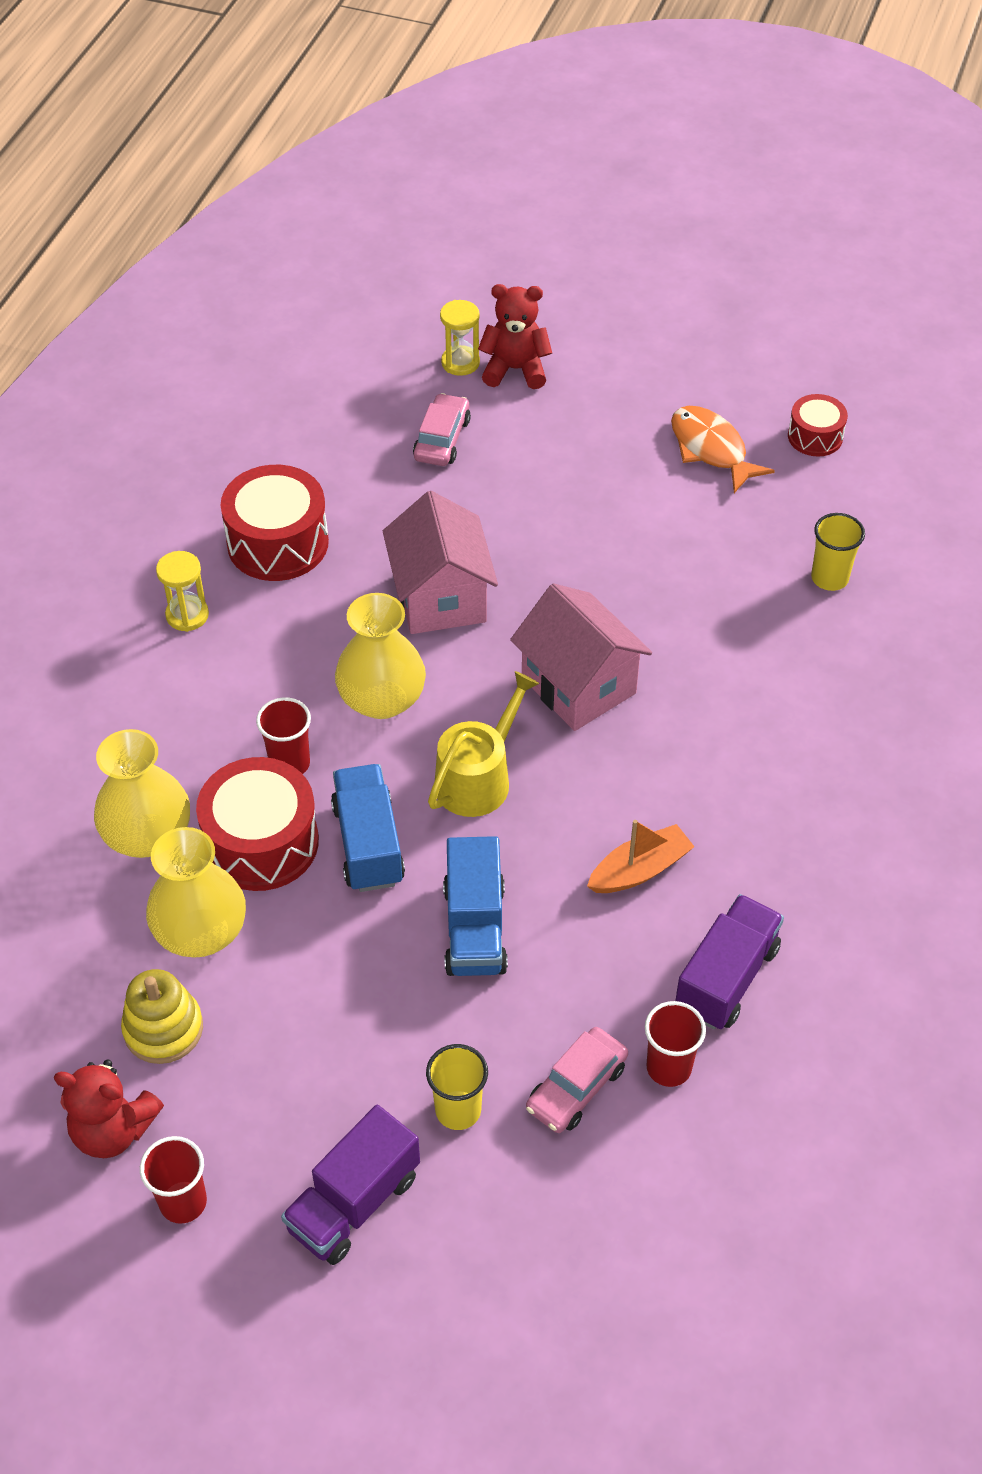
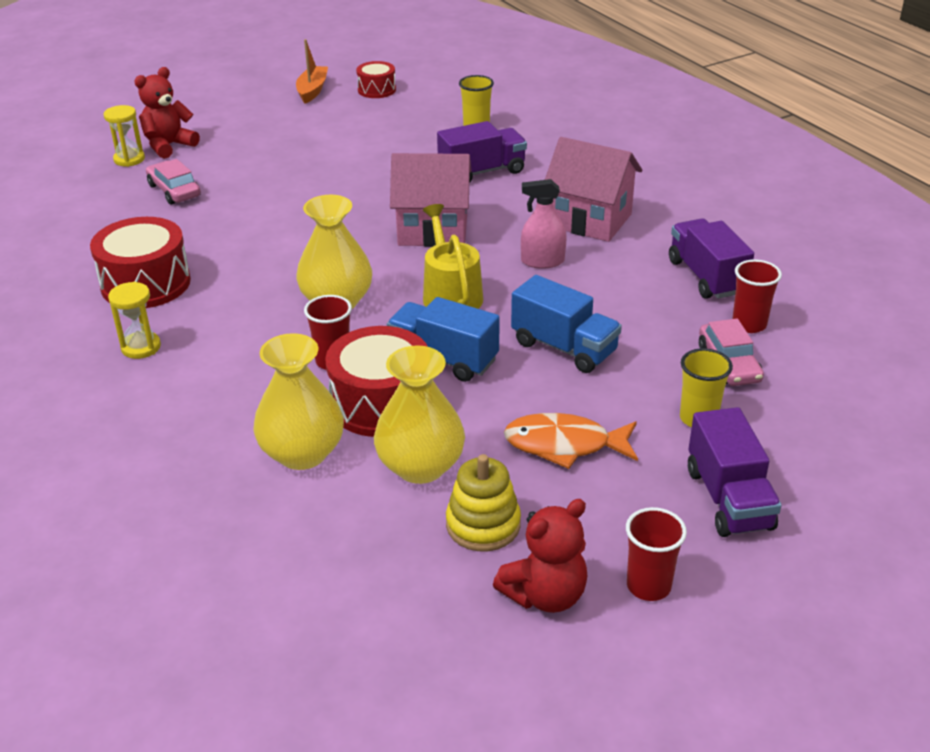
camera: 50 degrees left, 15 degrees down
pink house [383,491,498,634] -> pink house moved to [545,137,642,242]
orange boat [587,820,695,893] -> orange boat moved to [296,39,328,104]
orange fish [671,406,775,493] -> orange fish moved to [504,413,638,469]
none -> purple truck [437,121,527,183]
none -> pink spray bottle [521,179,567,269]

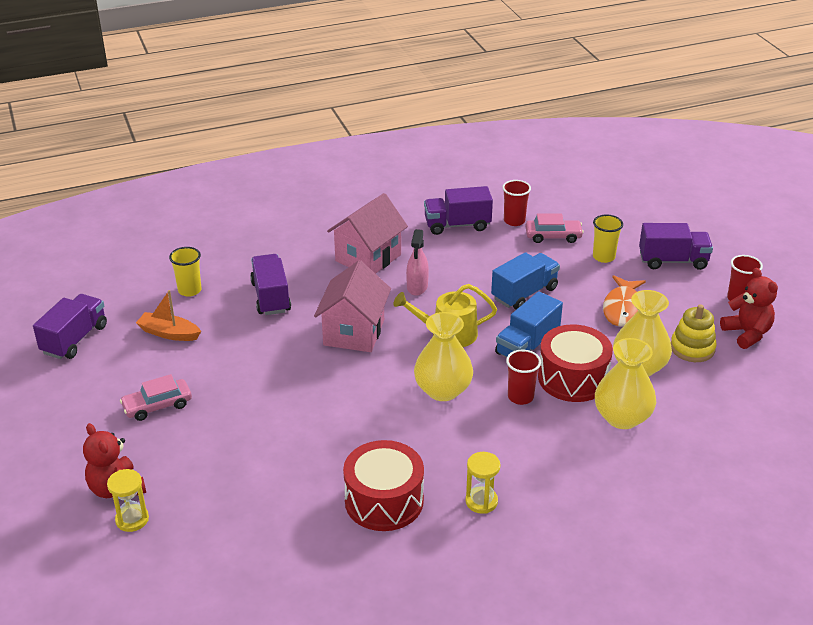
camera: 80 degrees left, 0 degrees up
pink car [146,159,201,205] -> pink car moved to [120,374,192,421]
orange boat [296,39,328,104] -> orange boat moved to [136,290,201,341]
red drum [356,61,396,98] -> purple truck [33,294,107,359]

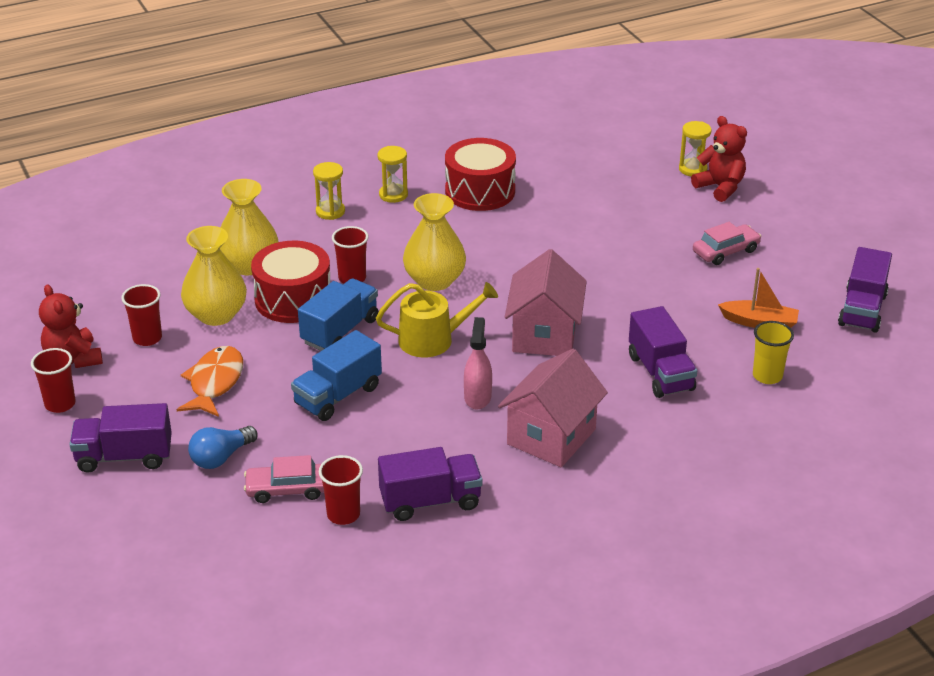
camera: 175 degrees right, 0 degrees up
yellow cup [593,214,623,263] -> blue light bulb [188,426,257,469]
yellow stacking toy [671,304,717,362] -> red cup [121,284,162,346]
none -> yellow hourglass [313,162,345,220]

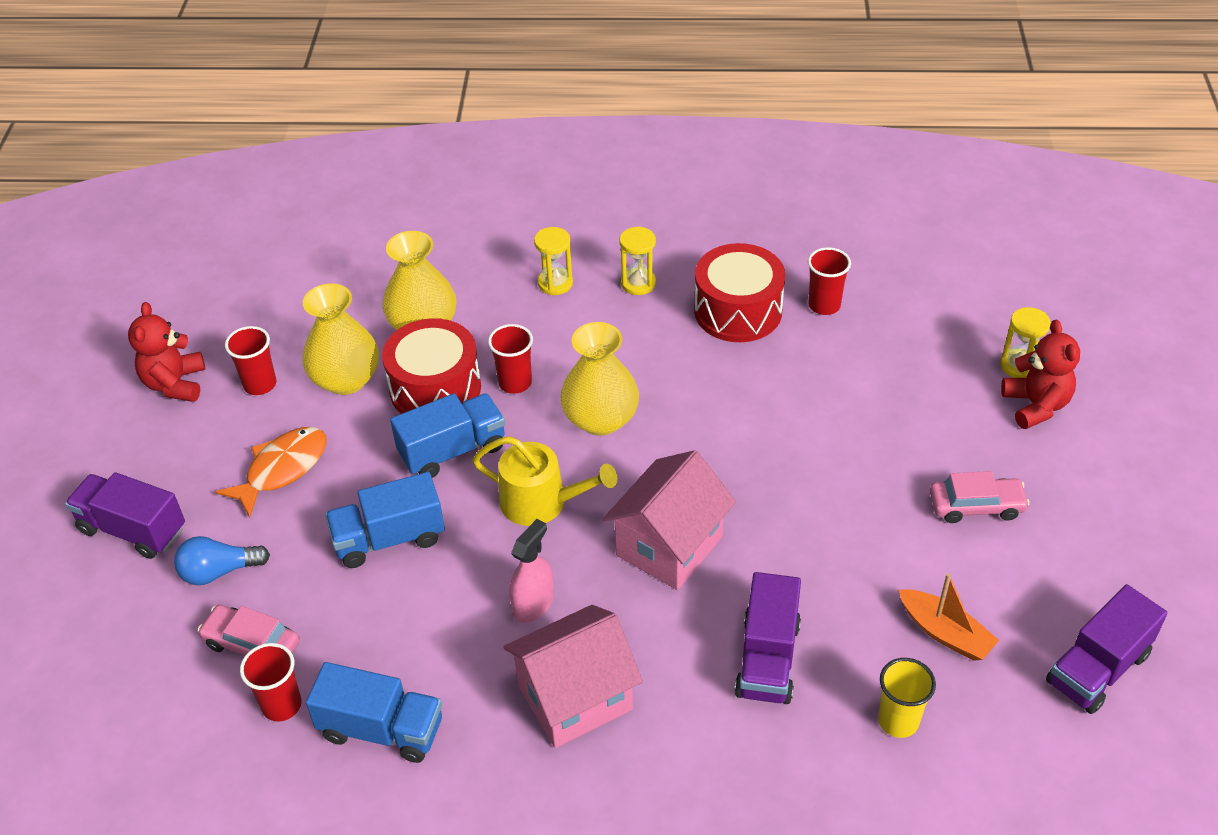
camera: 30 degrees right, 10 degrees up
red cup [31,348,76,413] -> red cup moved to [808,247,851,315]
purple truck [378,447,482,521] -> blue truck [306,662,442,763]

